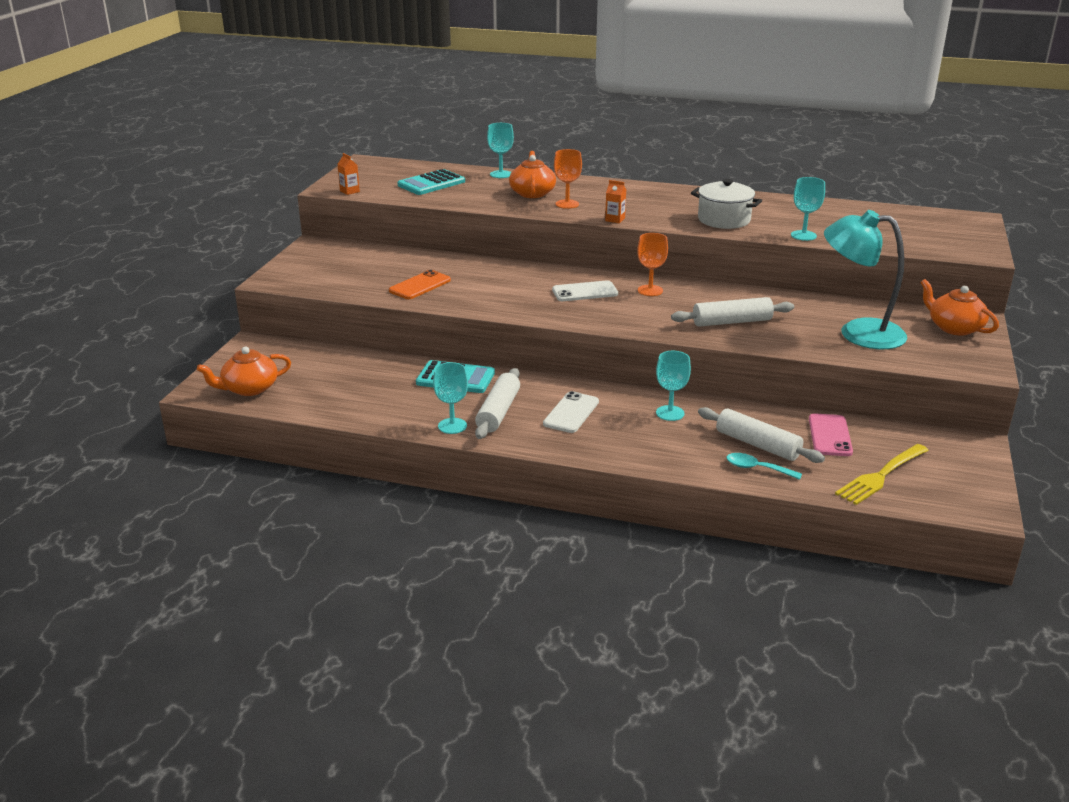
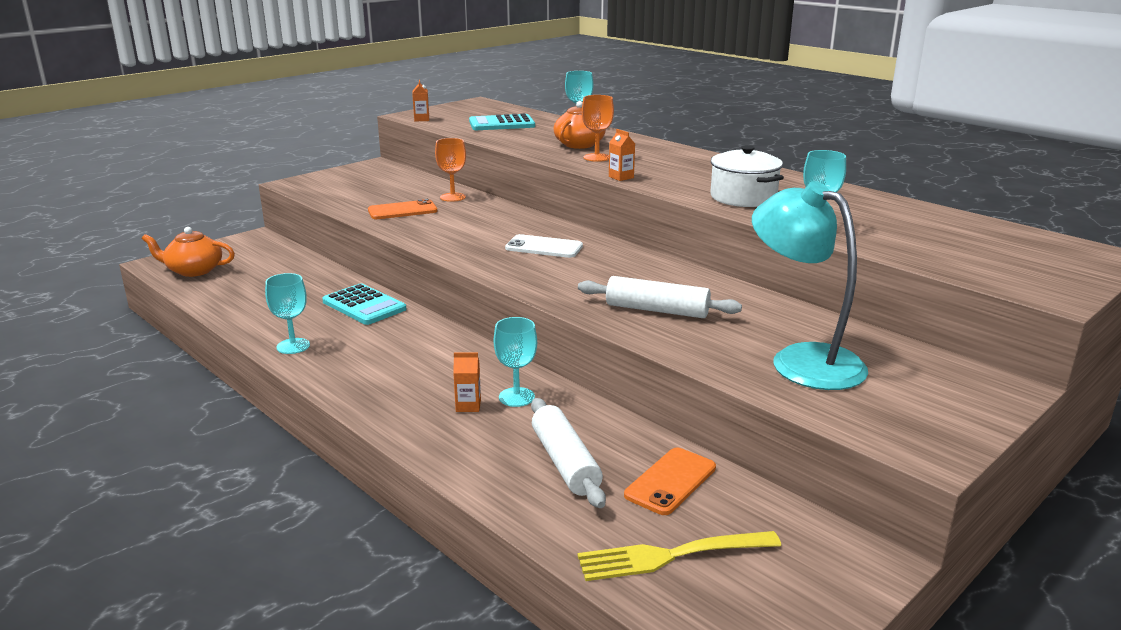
camera: 30 degrees right, 5 degrees down
white rolling pin [475,368,520,439] -> none
white phone [543,391,599,433] -> none
orange goblet [637,233,668,296] -> orange goblet moved to [435,138,466,202]
turquoise spoon [726,453,802,480] -> none
pink phone [809,413,853,456] -> orange phone [624,447,716,515]
orange teapot [920,279,999,336] -> none
none -> orange carton [453,353,481,412]

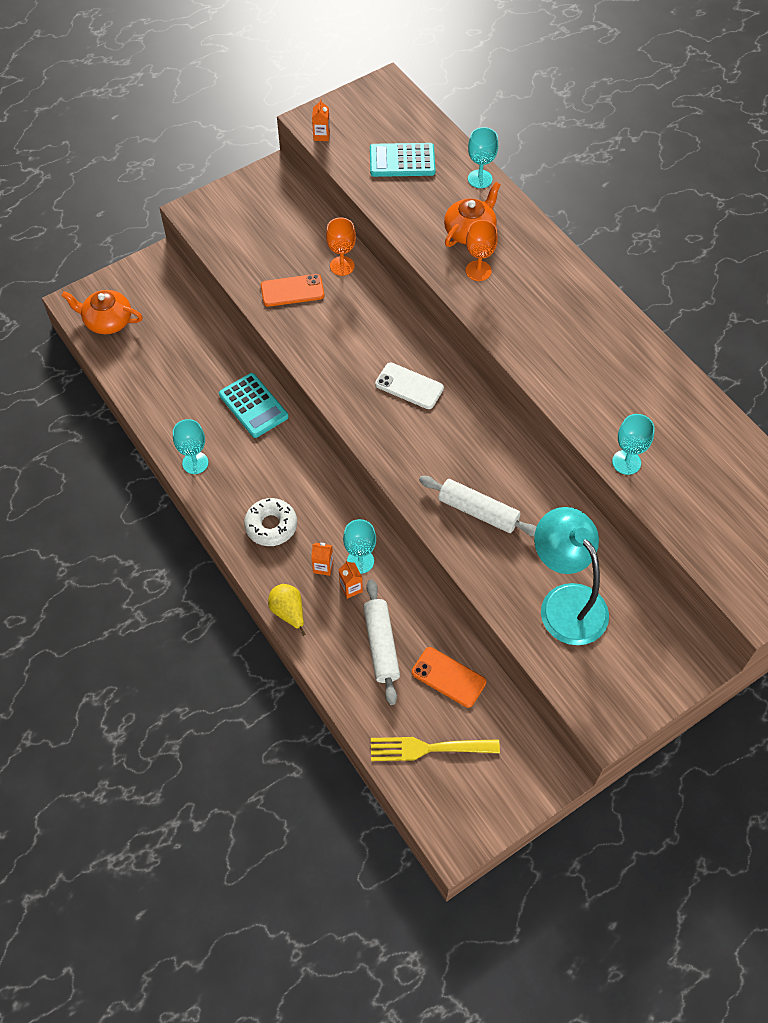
camera: 10 degrees right, 35 degrees up
orange carton [609,129,635,181] -> orange carton moved to [339,561,363,599]
orange phone [624,447,716,515] -> orange phone turned 75 degrees clockwise [412,647,486,708]
white pot [710,145,784,207] -> none
none -> white donut [244,498,297,546]
none -> yellow pear [268,584,306,636]

